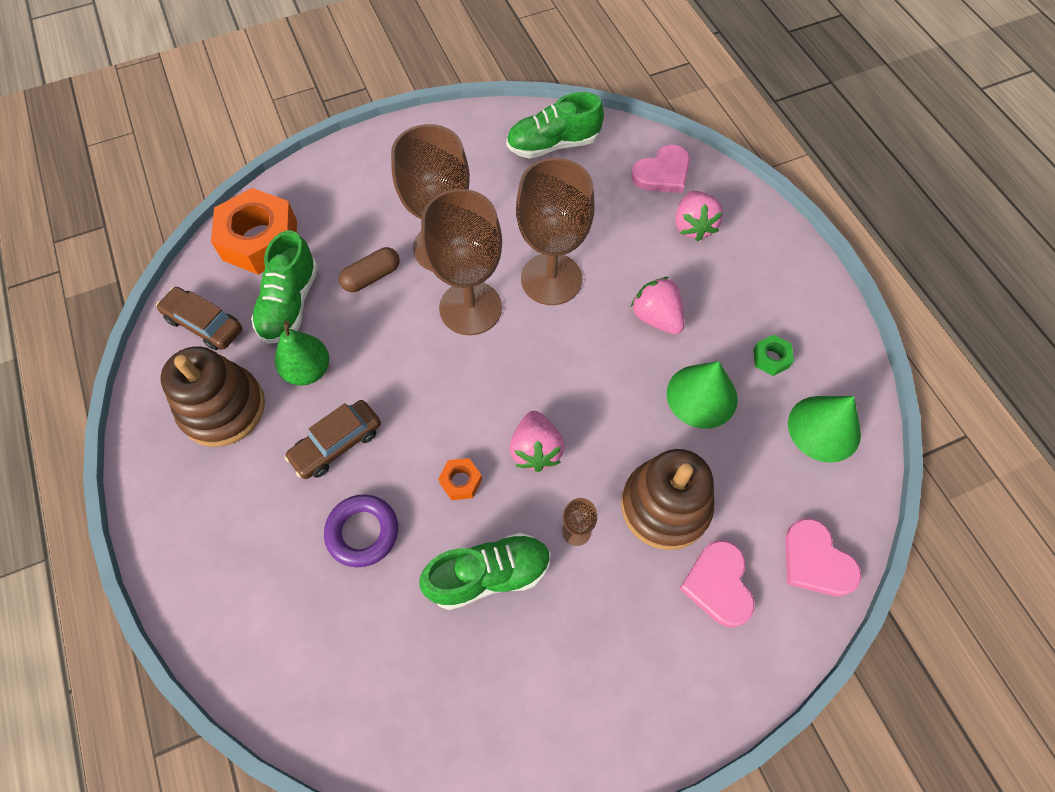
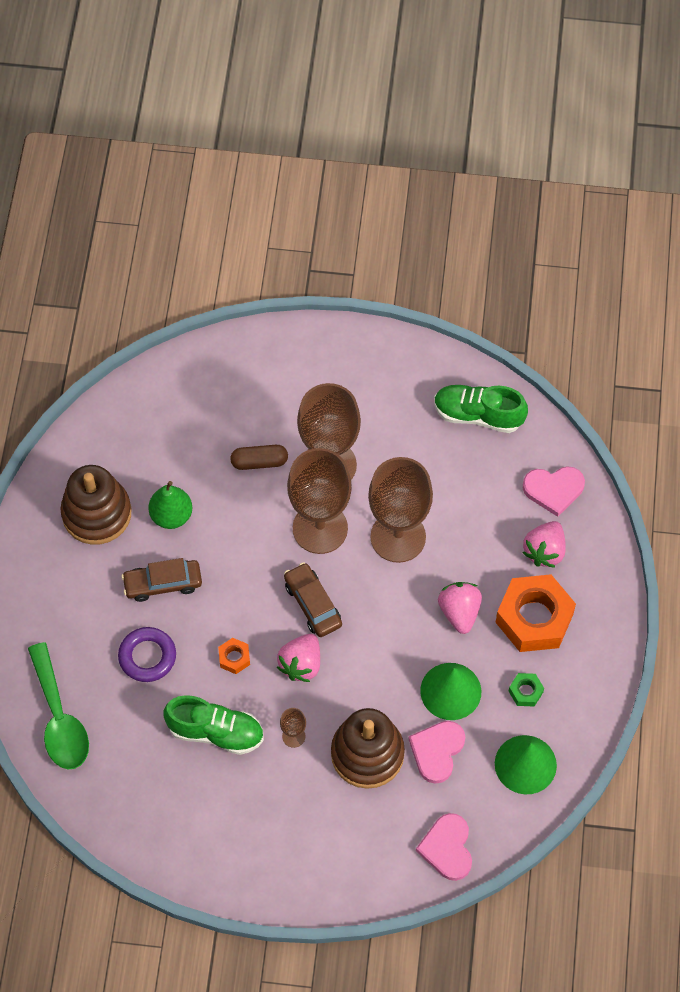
camera: 30 degrees right, 0 degrees up
brown car [156,287,242,350] -> brown car moved to [284,562,342,637]
orange nut [211,188,297,275] -> orange nut moved to [496,574,576,652]
green shoe [251,230,318,344] -> none
pink heart [680,540,755,627] -> pink heart moved to [409,721,465,784]
none -> green spoon [28,642,89,769]

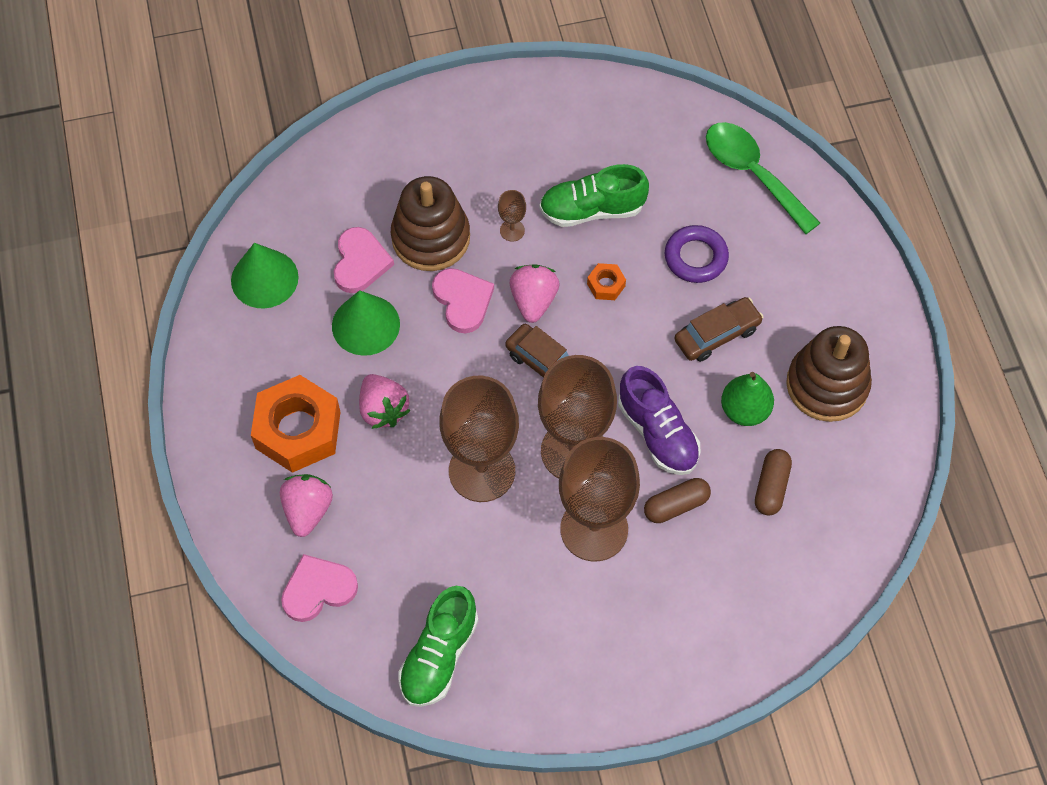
camera: 160 degrees right, 0 degrees up
pink heart [416,813,472,881] -> pink heart moved to [432,268,494,333]
green shoe [434,385,528,433] -> green shoe turned 120 degrees clockwise [398,586,478,707]
green nut [509,673,544,707] -> none
none -> purple shoe [618,366,700,475]
none -> brown capsule [755,449,792,515]

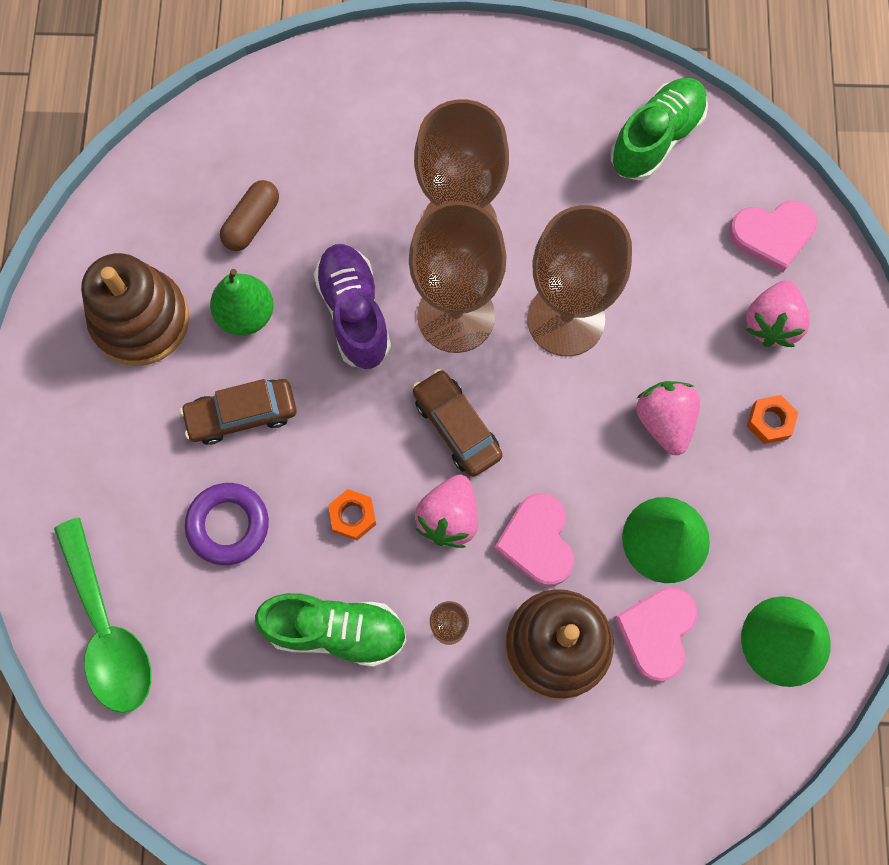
camera: 165 degrees left, 10 degrees up
orange nut [251,375,340,473] -> orange nut [747,395,798,444], size x0.44
brown capsule [644,478,711,523] -> none

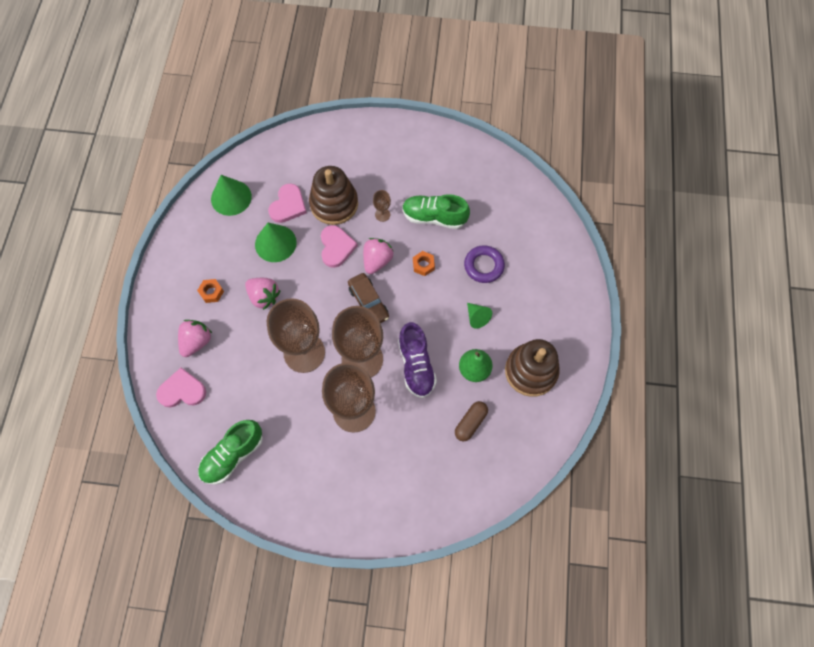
camera: 175 degrees left, 5 degrees down
green spoon [54,518,151,713] -> none
brown car [180,379,297,445] -> green cone [467,303,492,329]
pink strawberry [636,381,700,455] -> pink strawberry turned 45 degrees counterclockwise [245,278,280,310]

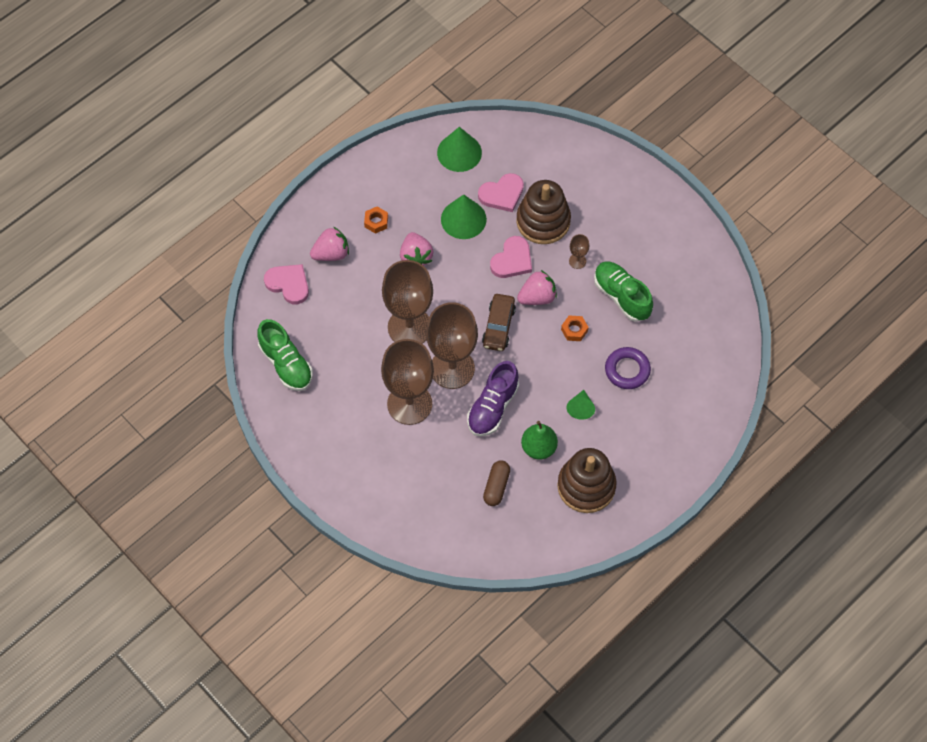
camera: 40 degrees right, 5 degrees down
green shoe [198,420,263,485] -> green shoe turned 120 degrees counterclockwise [257,319,313,391]
brown capsule [455,401,488,442] -> brown capsule turned 60 degrees counterclockwise [483,461,510,506]

